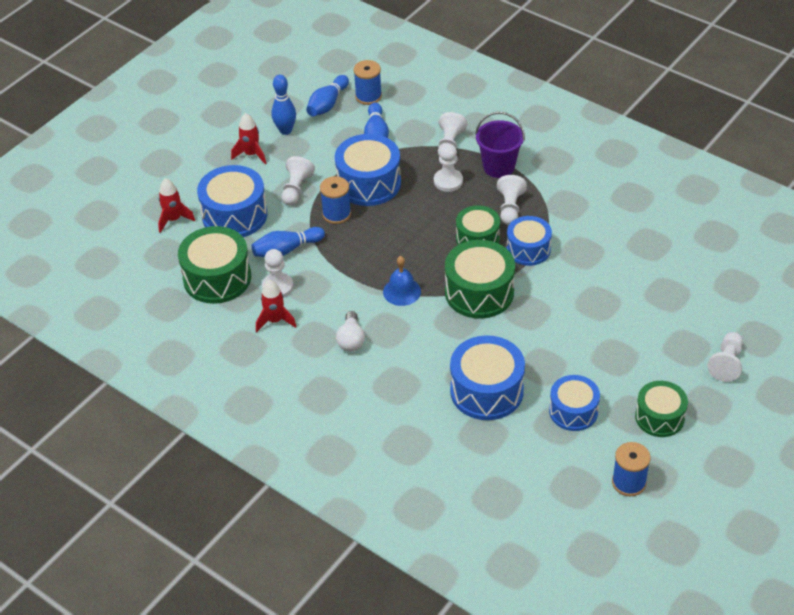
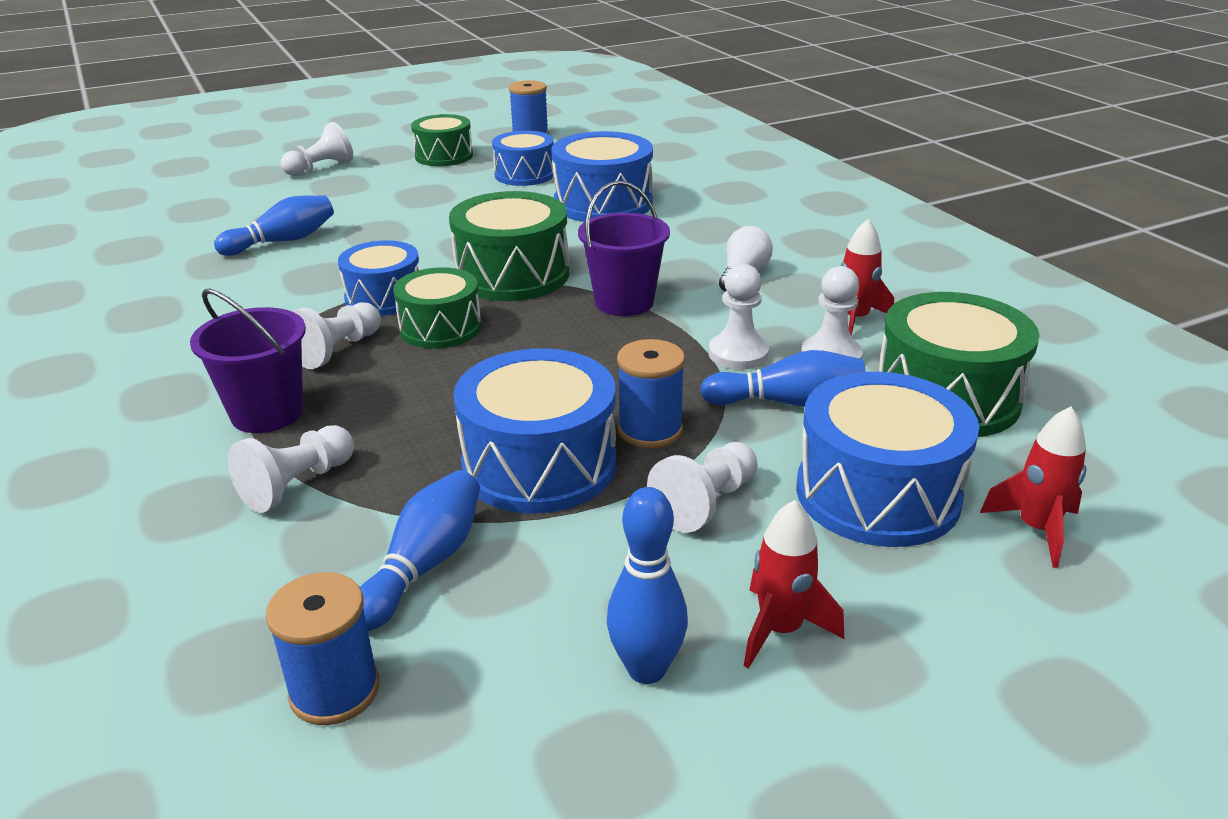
camera: 155 degrees left, 15 degrees down
blue bowling pin [306,75,349,116] -> blue bowling pin moved to [214,196,334,256]
blue bell [383,256,421,306] -> purple bucket [578,181,670,316]
white pawn [434,144,463,192] -> white pawn moved to [709,264,769,370]

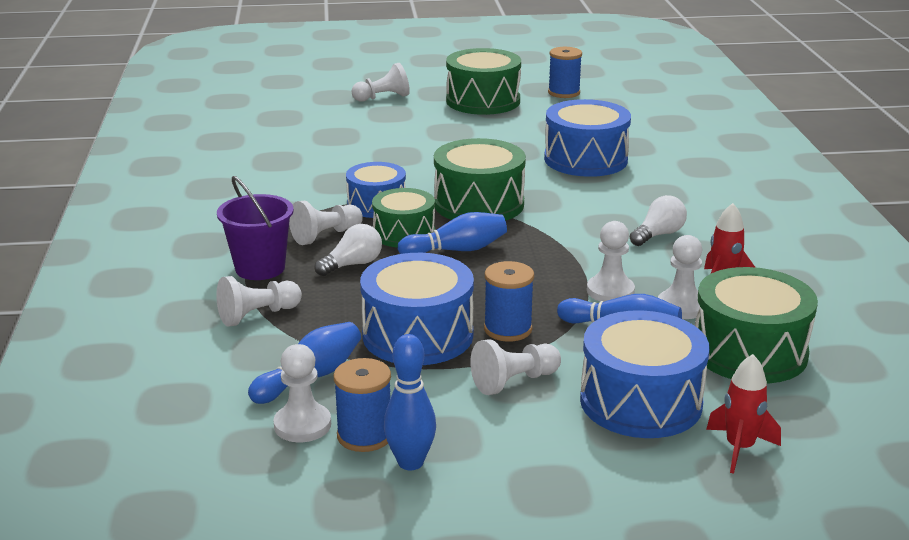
camera: 20 degrees right, 5 degrees down
blue bowling pin [214,196,334,256] -> blue bowling pin moved to [398,212,507,254]
blue spool [266,572,380,725] -> blue spool moved to [333,358,391,452]
green drum [411,114,473,166] -> green drum [446,48,521,115], size x1.53
blue drum [492,131,554,186] -> none
purple bucket [578,181,670,316] -> none
red rocket [744,500,844,669] -> none
none -> white pawn [273,344,331,442]
none -> white light bulb [314,224,382,276]

